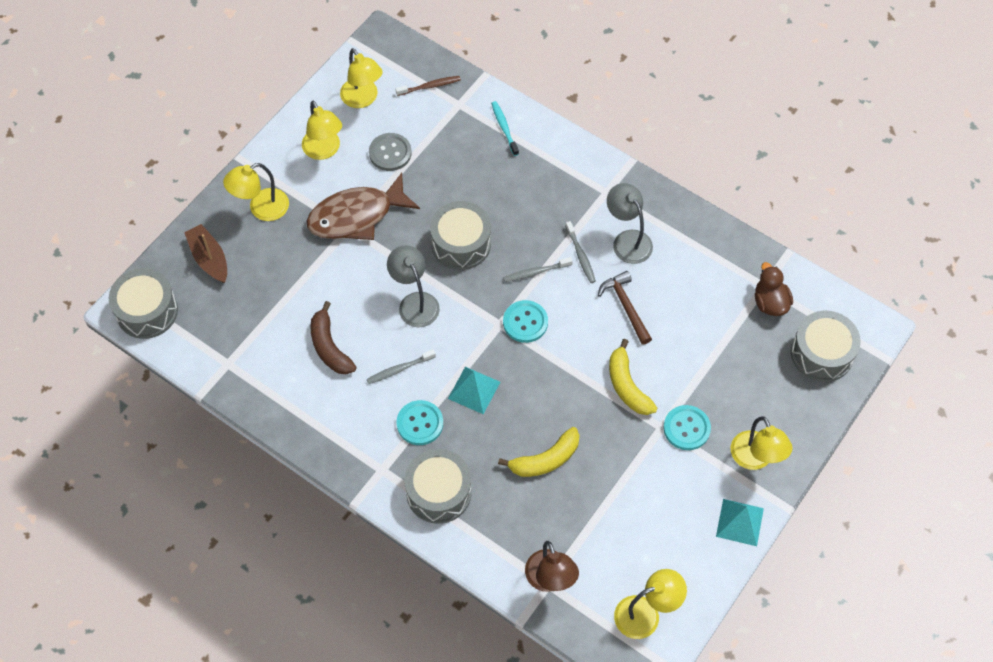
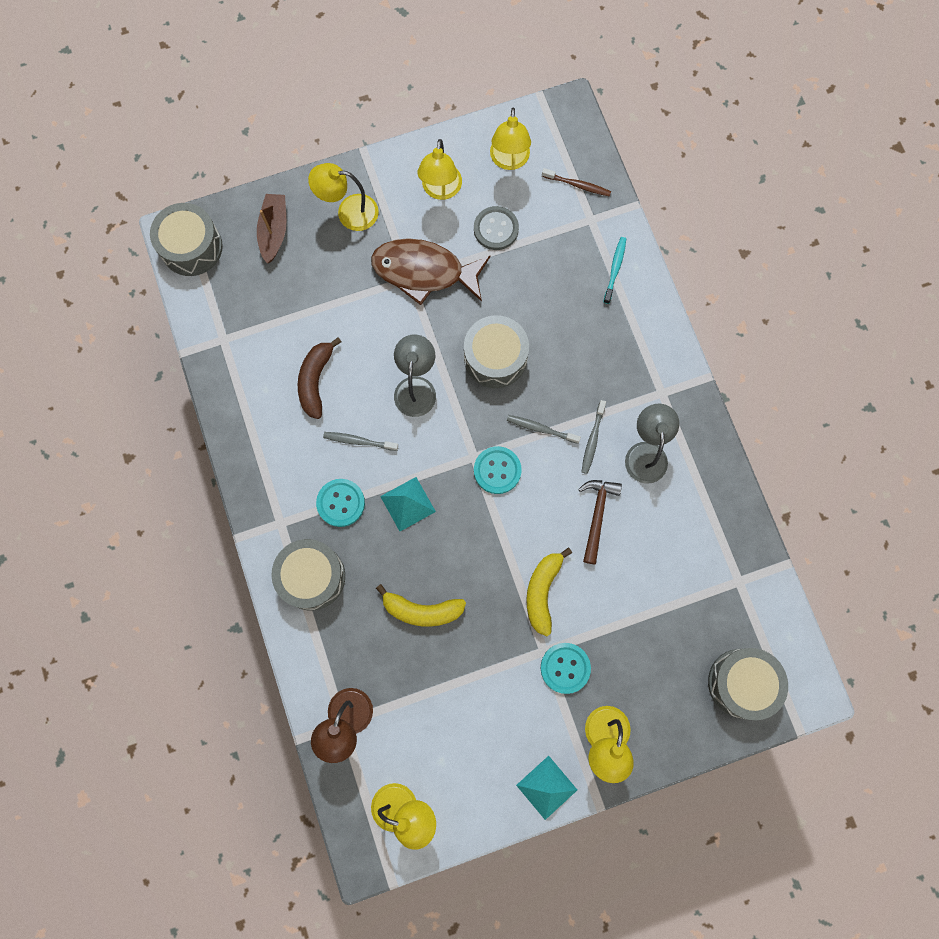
camera: 35 degrees right, 15 degrees up
brown duck [755,262,793,316] -> none

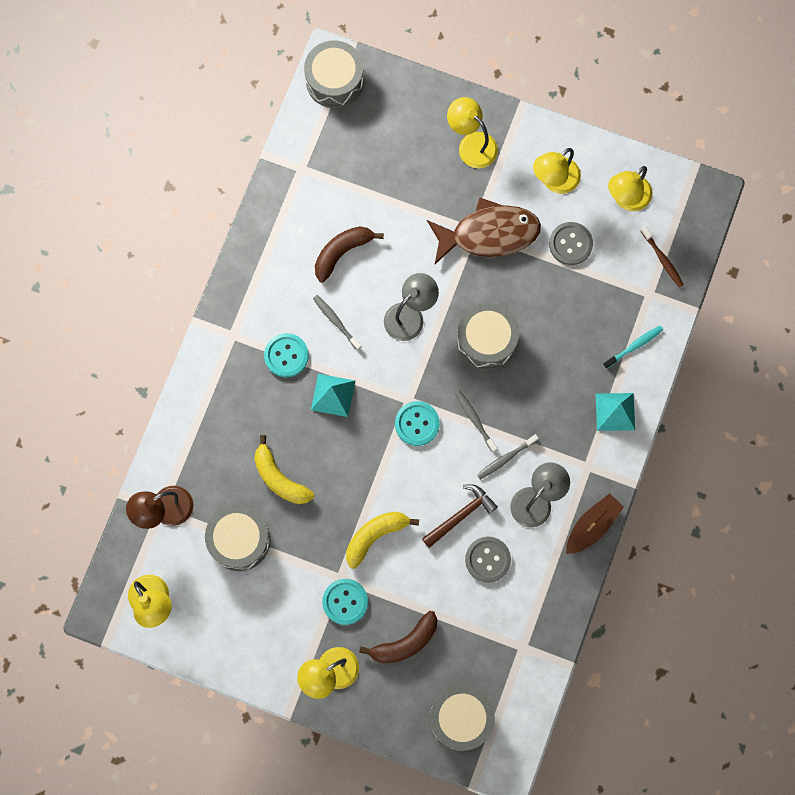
camera: 40 degrees right, 0 degrees up
brown boat [257,194,286,264] -> brown boat moved to [566,493,624,554]
grey drum [271,539,345,610] -> grey drum moved to [205,505,270,571]
brown fish [371,238,491,305] -> brown fish turned 120 degrees clockwise [427,197,541,264]
turquoise pyramid [516,756,577,820] -> turquoise pyramid moved to [596,393,635,431]
none -> brown banana [359,611,437,663]
none -> grey button [465,537,511,583]

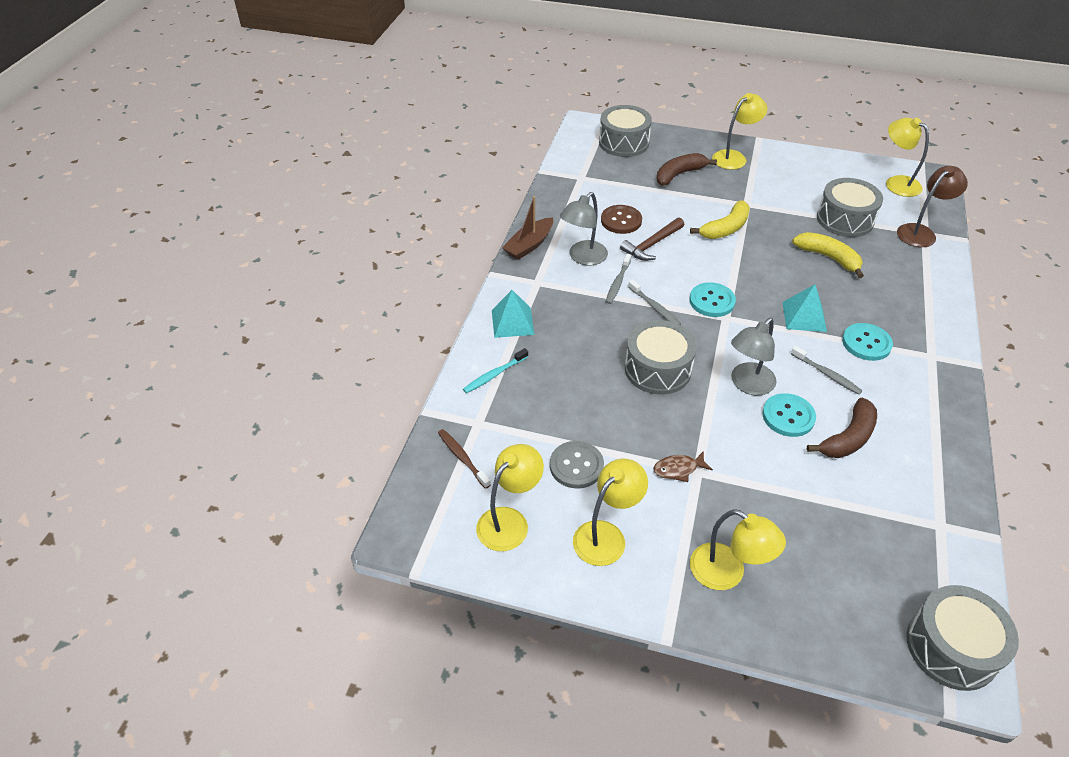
camera: 175 degrees right, 30 degrees down
turquoise button [322,579,368,625] -> turquoise button moved to [762,393,816,437]
brown fish [427,197,541,264] -> brown fish [653,451,713,482], size x0.42
grey button [465,537,511,583] -> brown button [601,205,642,234]
grey toothbrush [477,434,539,480] -> grey toothbrush turned 150 degrees clockwise [606,254,631,304]

